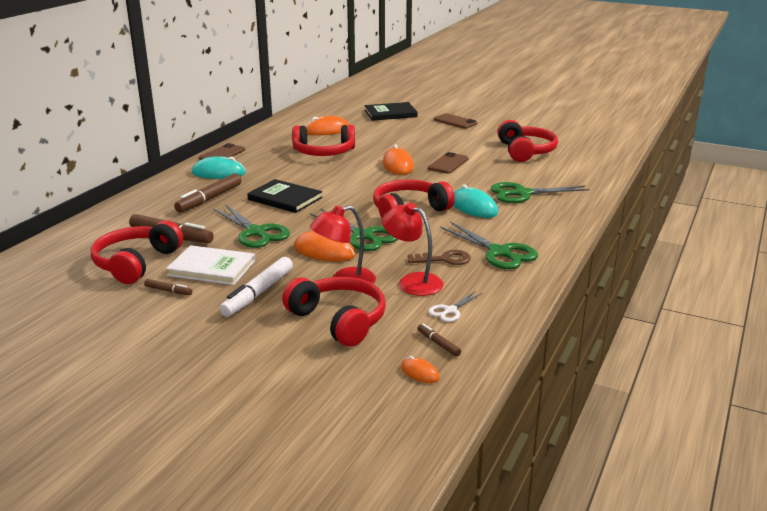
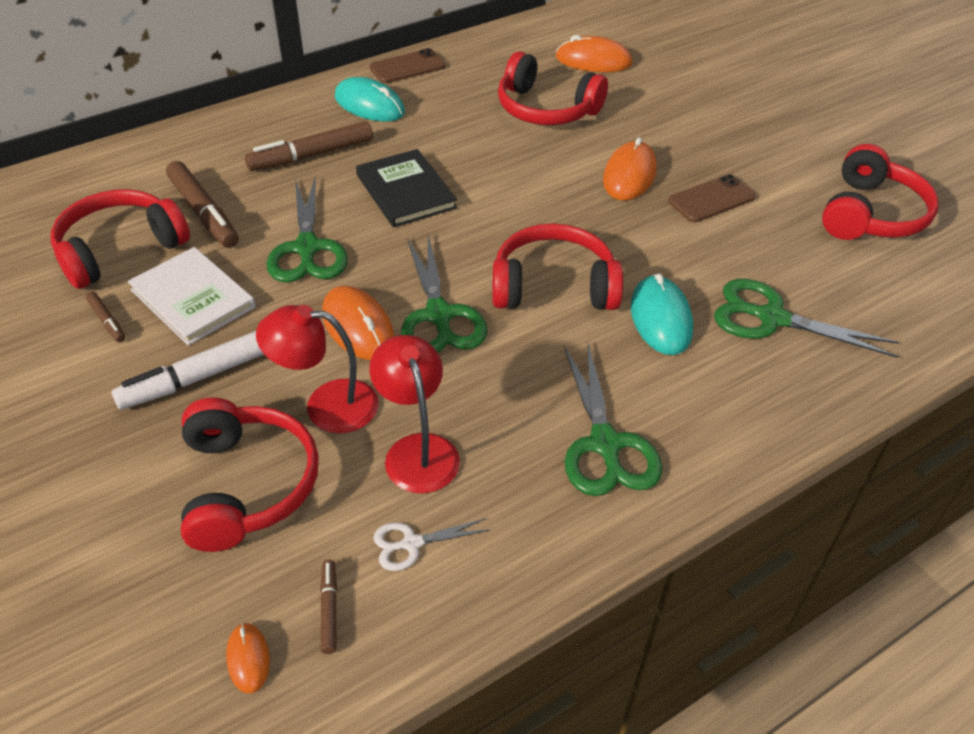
camera: 30 degrees right, 20 degrees up
black book [365,102,418,121] -> none
brown key [408,250,471,265] -> none
brown phone [434,113,477,129] -> none

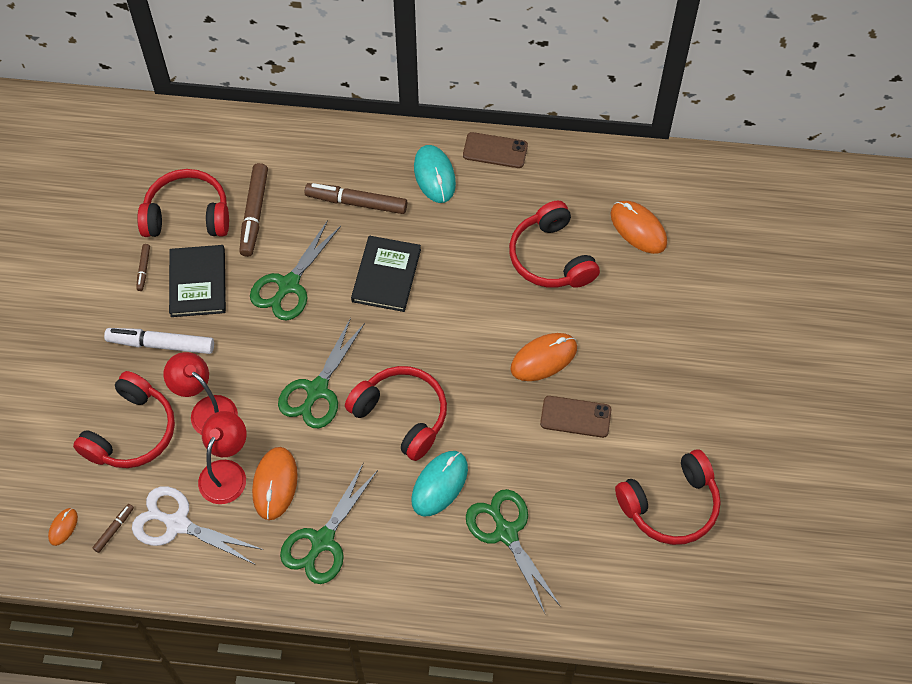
camera: 40 degrees right, 15 degrees up
white book [128,247,256,345] -> black book [169,245,226,317]
orange mouse [322,286,394,360] -> orange mouse moved to [252,447,298,520]
white scissors [373,518,489,571] -> white scissors [132,486,263,564], size x1.89

